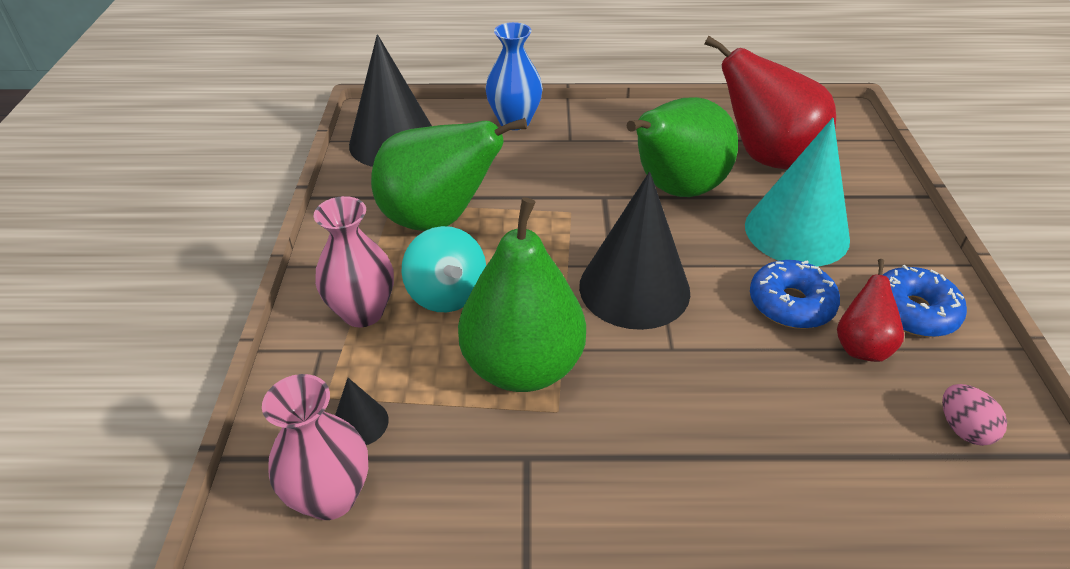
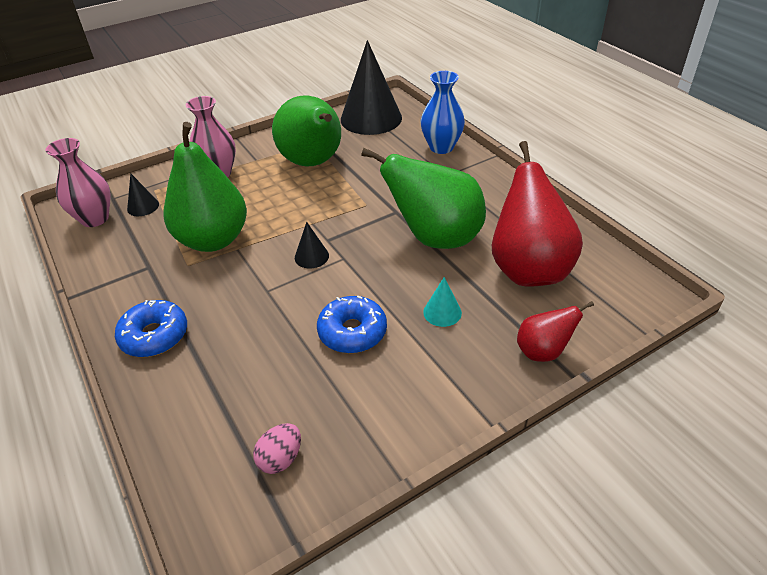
camera: 60 degrees right, 0 degrees up
turquoise spinning top [401,226,486,312] -> none
black cone [579,172,690,330] -> black cone [295,222,329,268], size x0.43
turquoise cone [745,118,850,266] -> turquoise cone [423,277,462,327], size x0.43
red pear [837,259,904,362] -> red pear moved to [517,301,594,362]
blue donut [883,265,967,337] -> blue donut moved to [115,300,187,357]

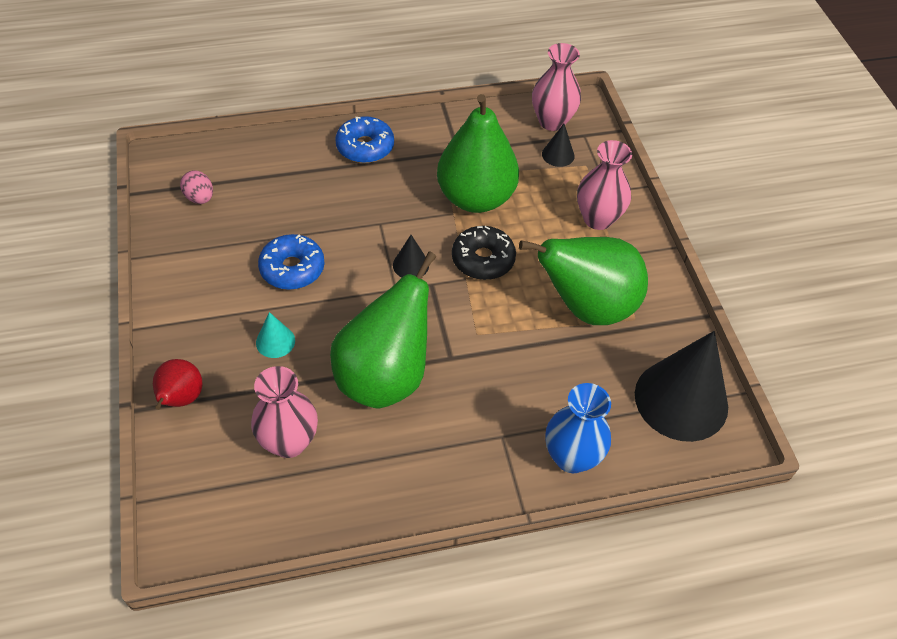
camera: 105 degrees right, 10 degrees up
red pear [492,141,583,287] -> pink vase [251,366,318,458]
none -> black donut [452,226,516,280]

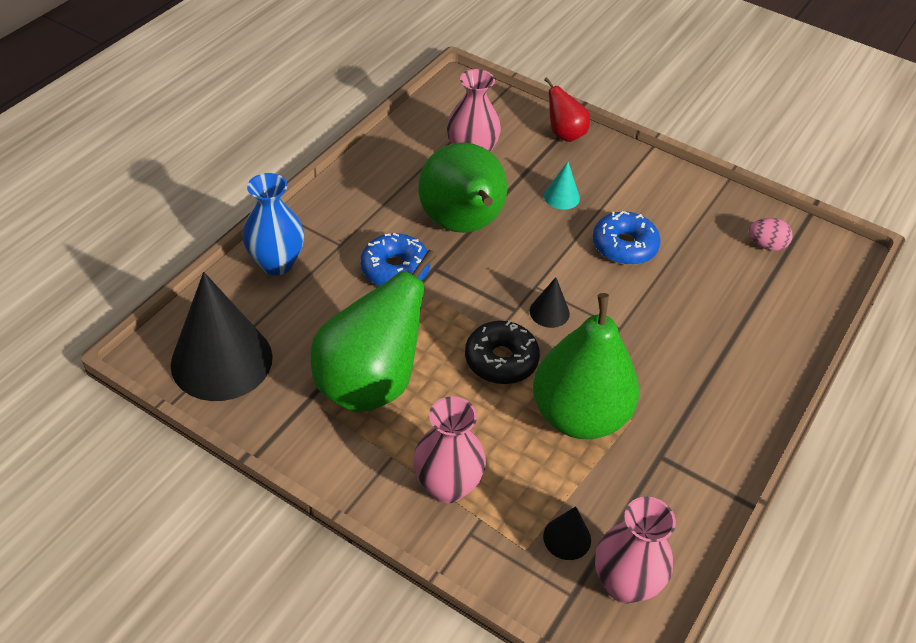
camera: 135 degrees right, 5 degrees down
blue donut [335,116,394,163] -> blue donut moved to [360,233,430,286]

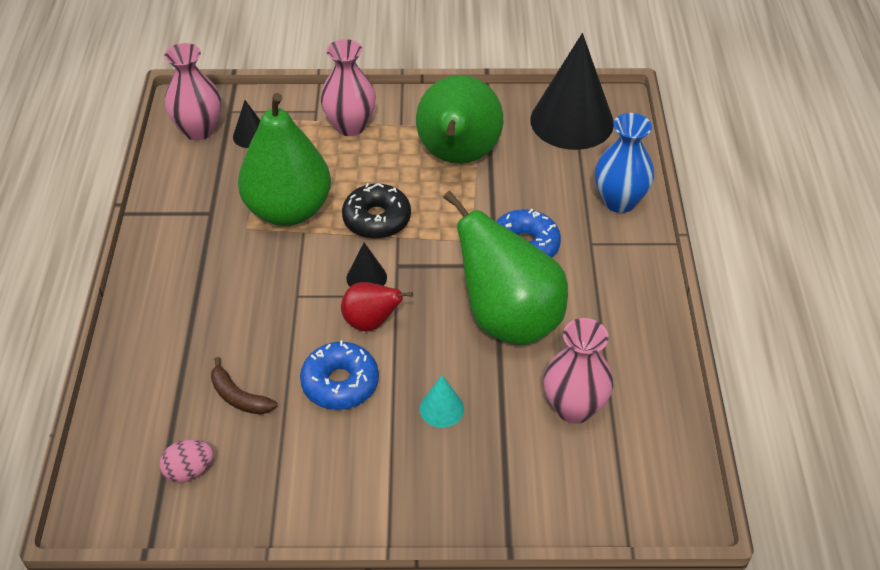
camera: 150 degrees right, 0 degrees up
red pear [544,77,590,142] -> red pear moved to [341,282,413,331]
none -> brown banana [211,357,277,415]

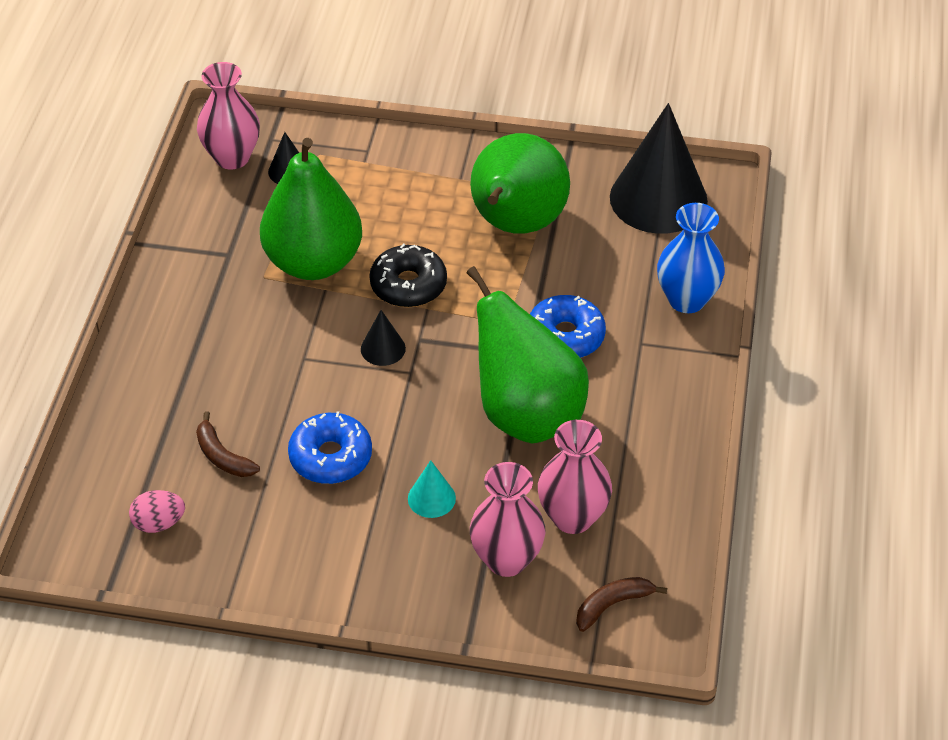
camera: 10 degrees right, 0 degrees up
pink vase [320,39,376,136] -> pink vase moved to [470,462,545,577]
red pear [341,282,413,331] -> none
none -> brown banana [576,577,667,632]

